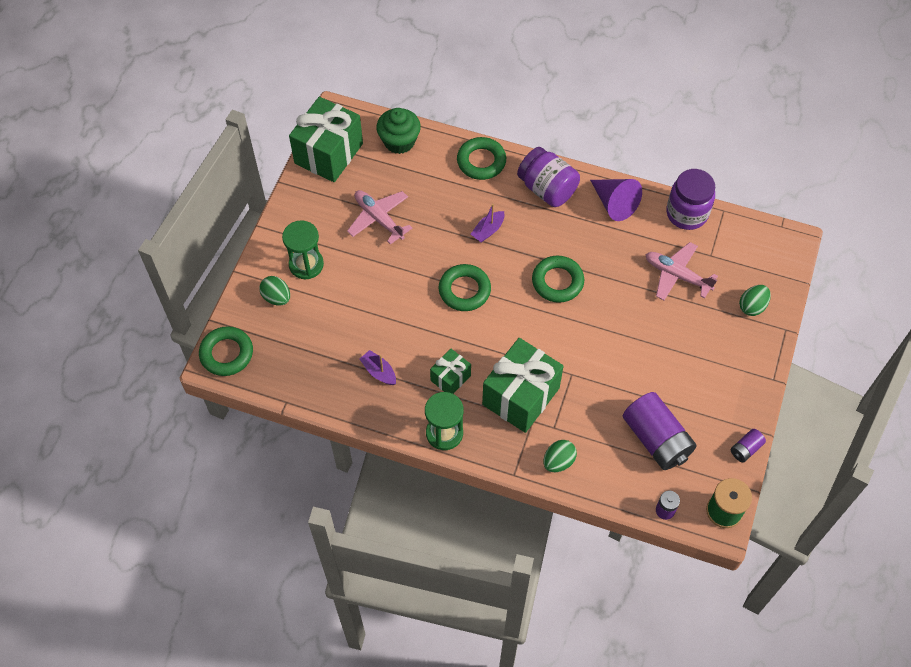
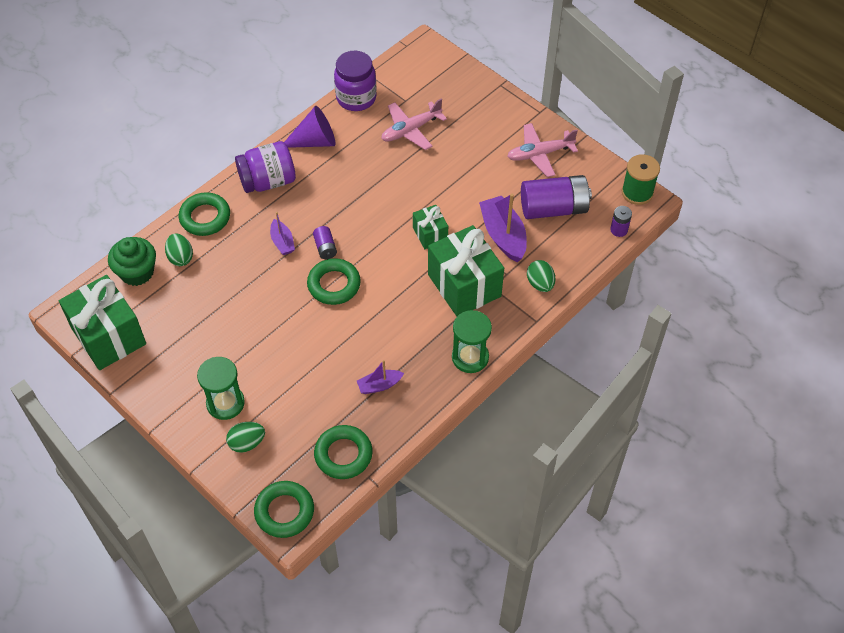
camera: 65 degrees left, 5 degrees down
pink plane [347,190,412,245] -> pink plane moved to [507,123,578,177]
green gift [430,349,471,394] -> green gift moved to [413,205,448,249]
green ring [532,256,584,303] -> green ring moved to [314,425,373,479]
purple battery [731,429,766,463] -> purple battery moved to [313,226,337,259]
green egg [739,285,771,316] -> green egg moved to [165,233,193,266]
none -> purple boat [479,194,527,263]

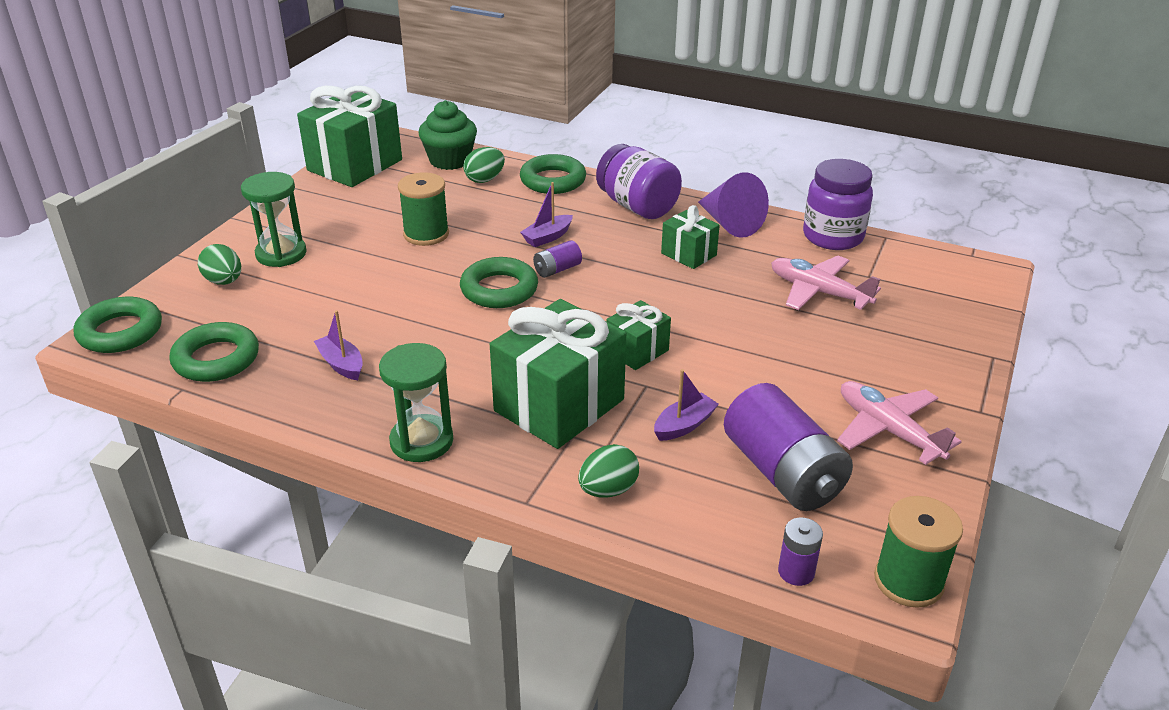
camera: 70 degrees right, 20 degrees down
purple boat [479,194,527,263] -> purple boat [654,369,719,441], size x0.56
none -> green spool [398,172,449,246]
none -> green gift [661,205,720,269]

